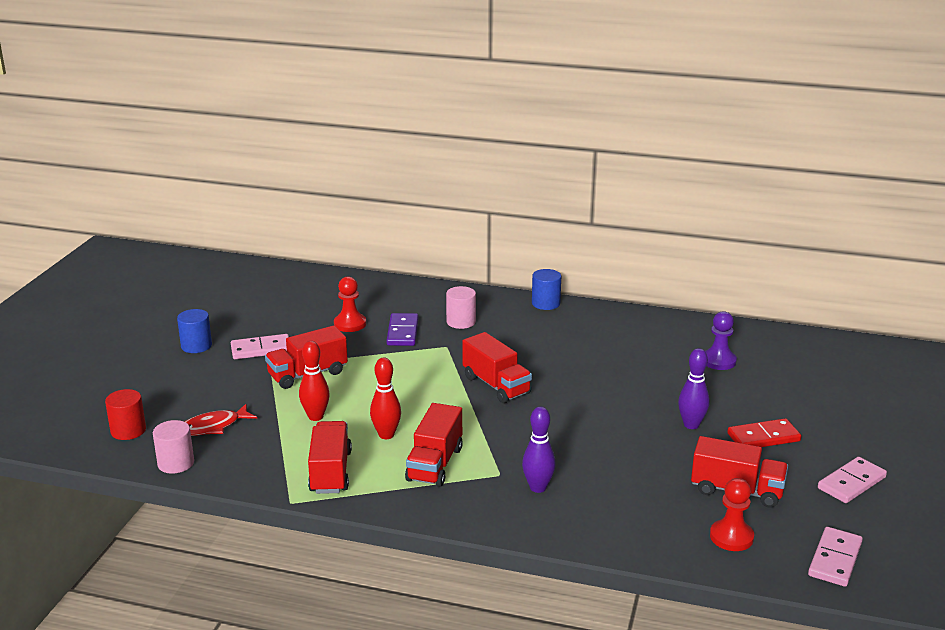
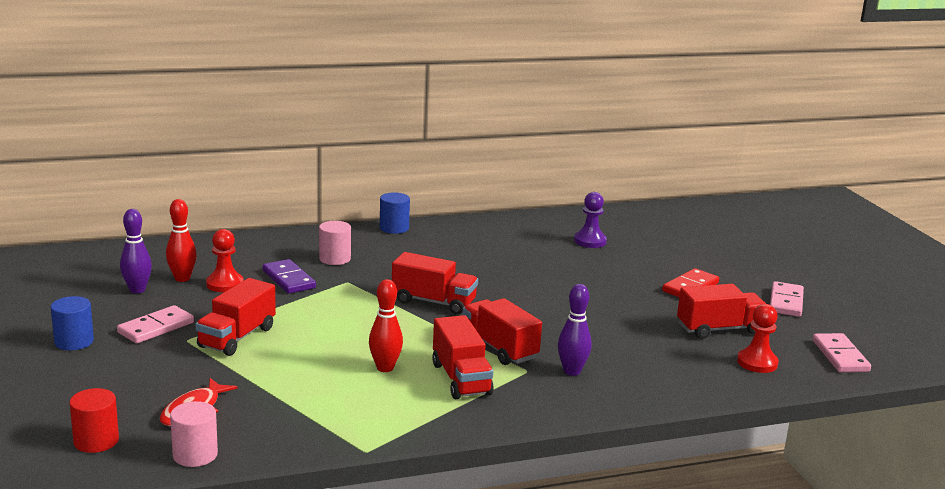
camera: 35 degrees left, 5 degrees down
red bowling pin [299,341,330,421] -> red bowling pin moved to [166,199,197,282]
red truck [308,421,352,494] -> red truck moved to [462,298,542,365]
purple bowling pin [678,348,709,429] -> purple bowling pin moved to [120,209,152,294]

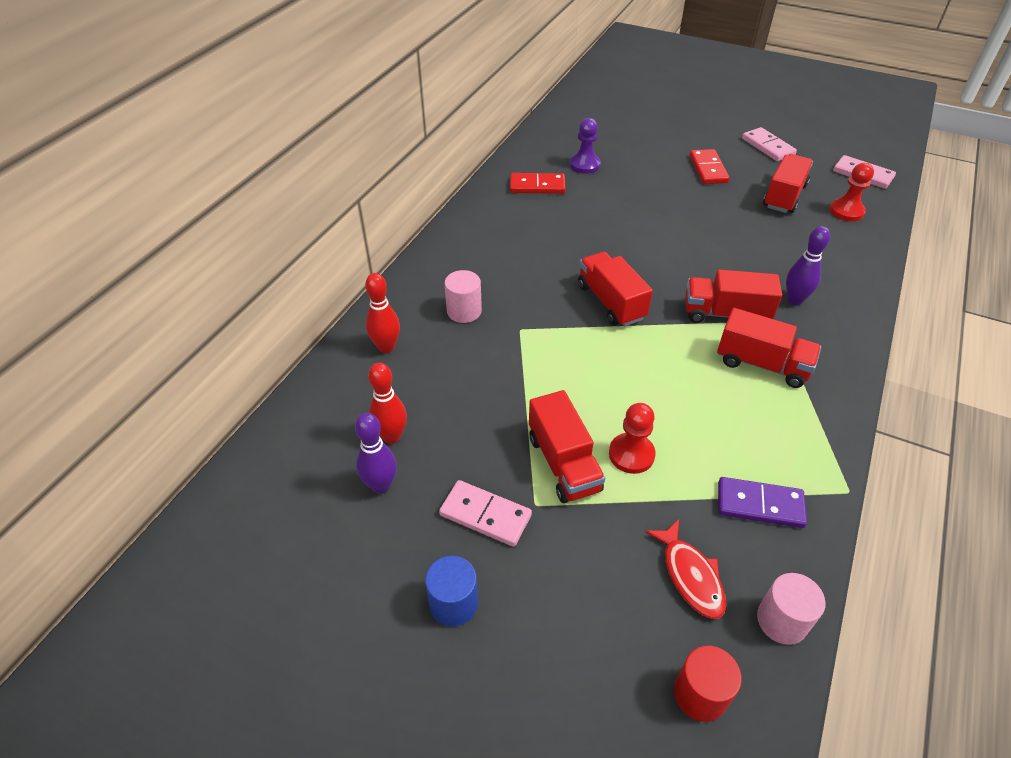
camera: 45 degrees left, 25 degrees up
pink domino [117,305,194,344] -> pink domino turned 60 degrees counterclockwise [439,480,532,547]
red pawn [206,229,244,292] -> red pawn moved to [609,403,656,474]
purple domino [263,259,316,294] -> purple domino moved to [718,477,807,528]
red bowling pin [369,279,403,372] -> red bowling pin moved to [365,273,400,353]
blue cylinder [380,192,410,234] -> none
red truck [392,252,478,315] -> red truck turned 90 degrees counterclockwise [578,252,653,327]
none -> red domino [510,173,566,194]

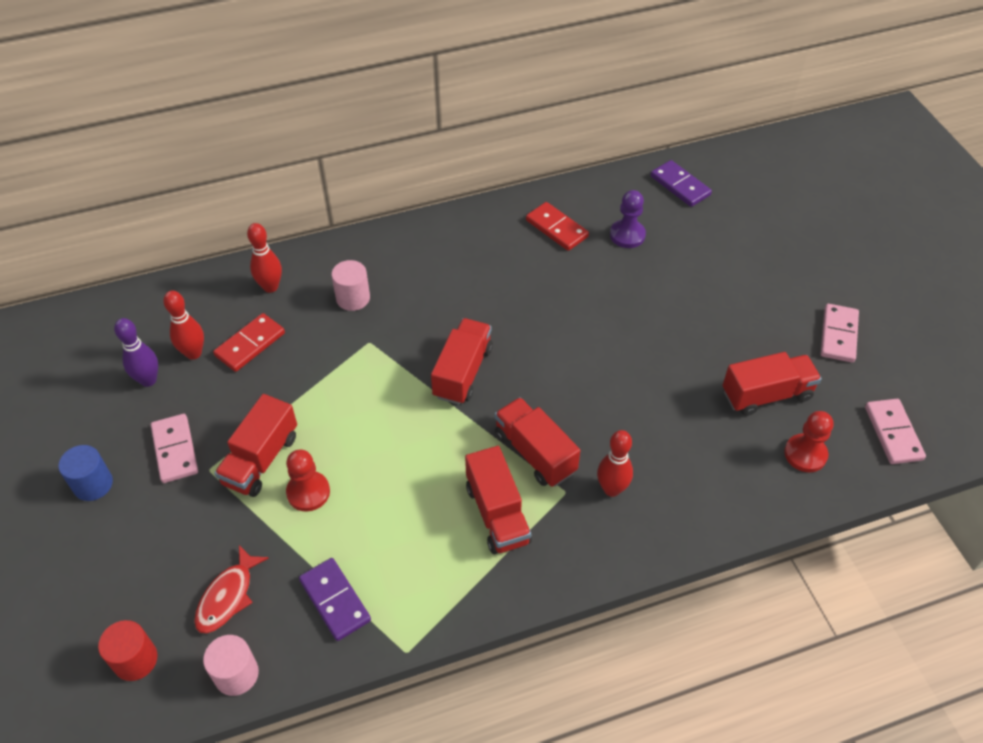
camera: 45 degrees right, 5 degrees up
red domino [690,149,730,184] -> red domino moved to [213,313,285,372]
purple bowling pin [786,226,830,305] -> red bowling pin [597,430,633,497]
none -> purple domino [651,160,712,207]

